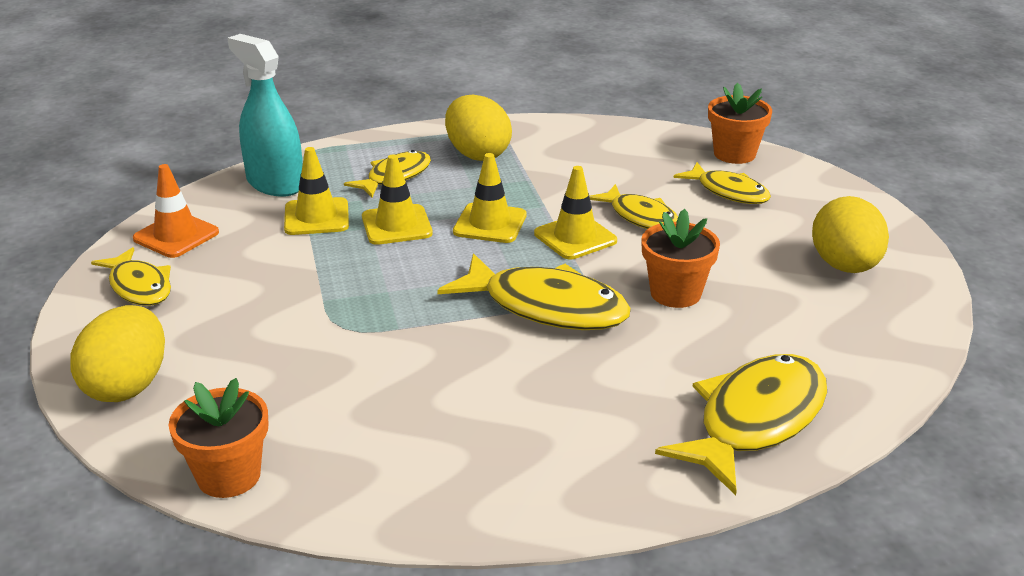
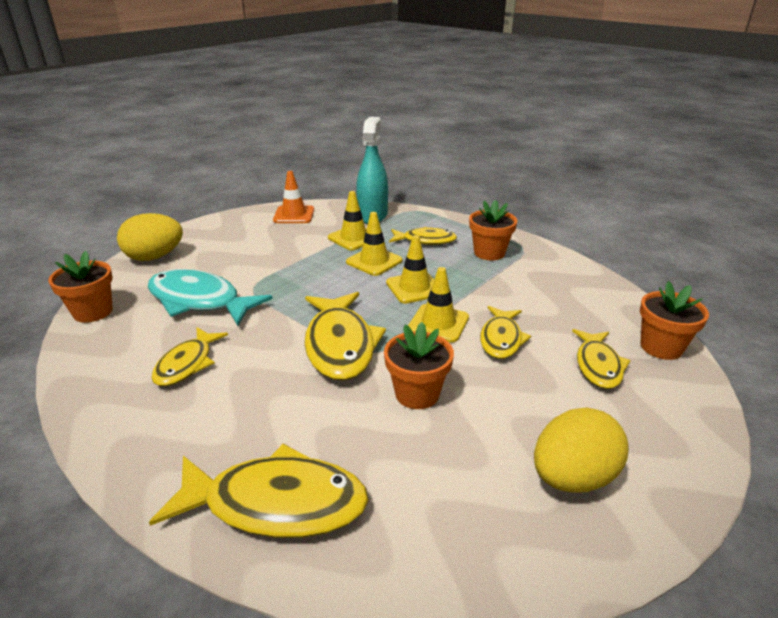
camera: 55 degrees right, 0 degrees up
yellow fish [91,247,171,306] -> yellow fish moved to [152,327,228,386]
yellow egg [445,95,512,161] -> orange flower pot [469,200,517,260]
none -> turquoise fish [148,269,273,326]

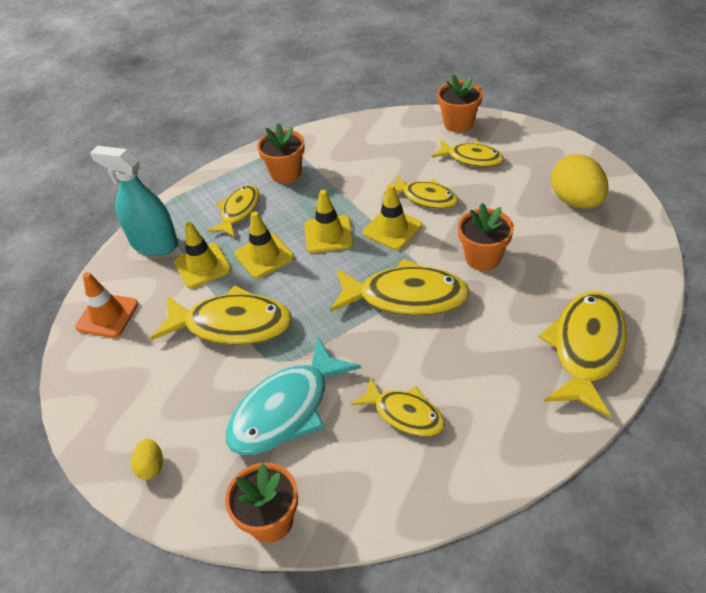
camera: 70 degrees left, 15 degrees up
yellow egg [117,213,183,261] -> yellow egg [131,439,163,480], size x0.49
none -> yellow fish [151,285,292,345]

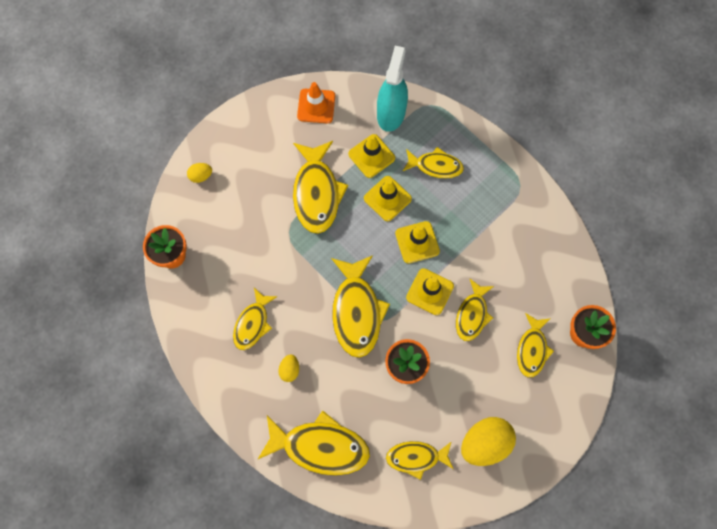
camera: 75 degrees right, 25 degrees up
turquoise fish [226,337,361,455] -> none
orange flower pot [257,123,305,184] -> none
none -> yellow egg [278,355,299,382]
none -> yellow fish [386,441,453,480]

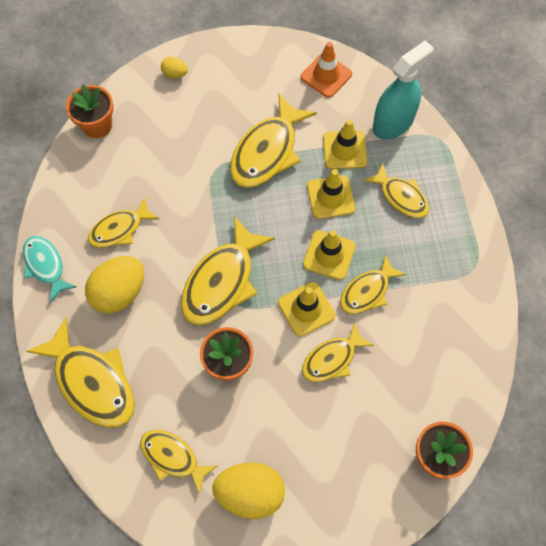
camera: 35 degrees right, 5 degrees down
yellow egg [278,355,299,382] -> yellow egg [85,256,144,313], size x2.04
yellow fish [517,313,554,378] -> yellow fish moved to [340,255,407,314]
none -> turquoise fish [23,236,77,303]

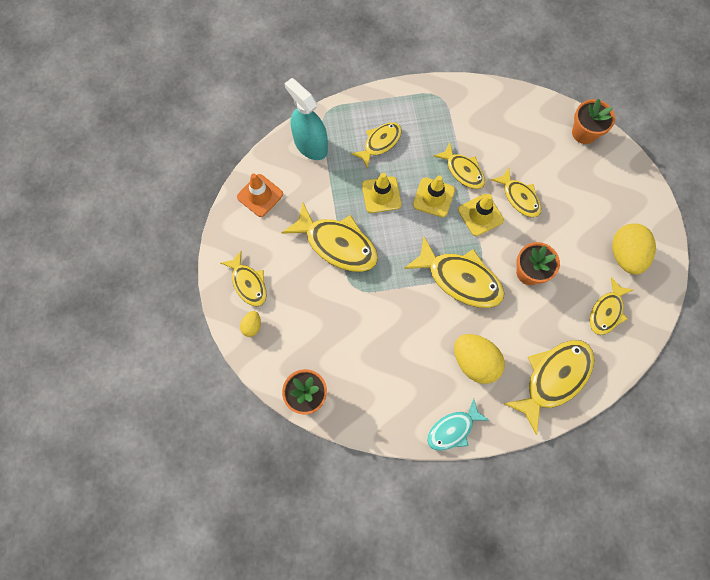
camera: 90 degrees left, 5 degrees up
yellow fish [88,197,159,248] -> yellow fish moved to [221,251,266,306]
yellow traffic cone [323,120,367,169] -> none

